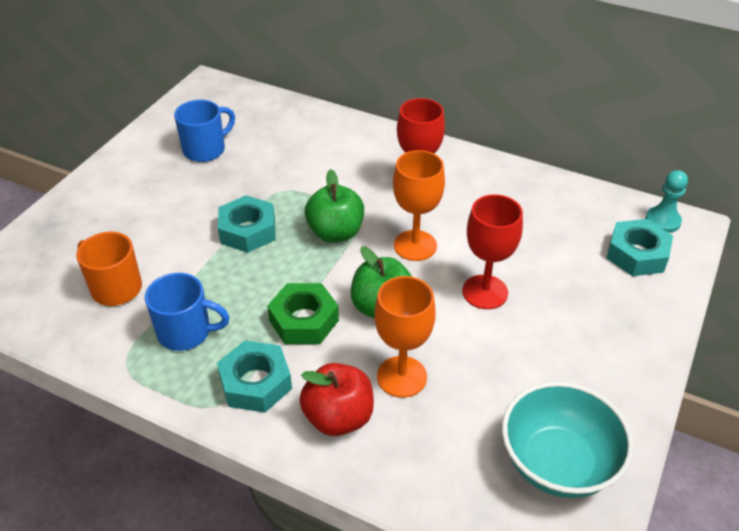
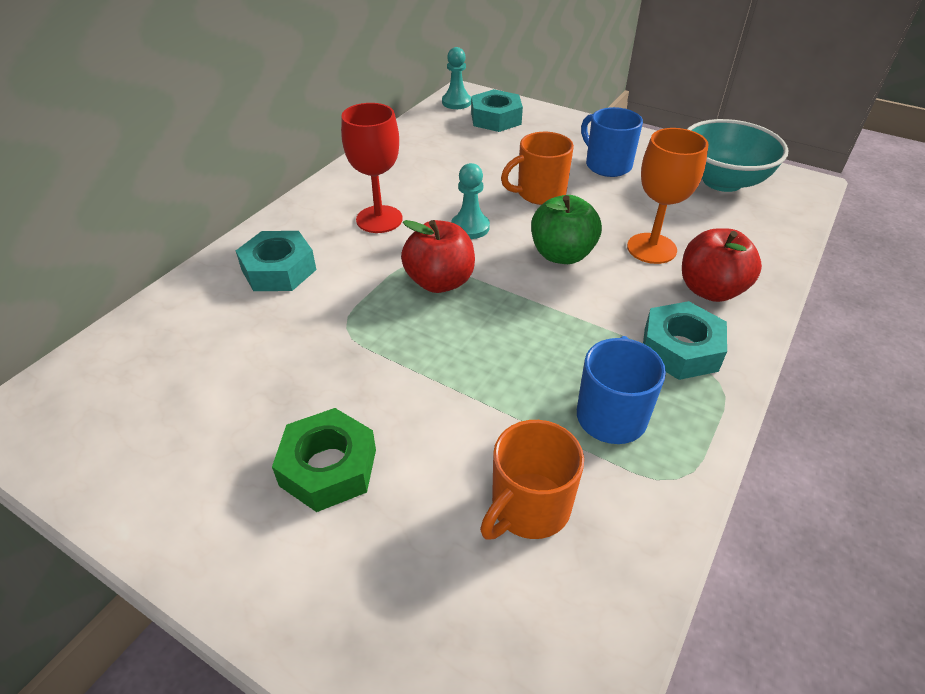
camera: 85 degrees left, 0 degrees up
blue mug [174,100,235,162] -> blue mug moved to [581,107,643,177]
turquoise nut [218,195,276,253] -> turquoise nut moved to [236,231,316,291]
green nut [267,283,339,344] -> green nut moved to [272,408,376,512]
green apple [305,169,364,242] -> red apple [401,220,475,293]
orange goblet [393,150,445,261] -> turquoise pawn [451,163,490,239]
red goblet [462,194,523,309] -> orange mug [501,132,574,205]

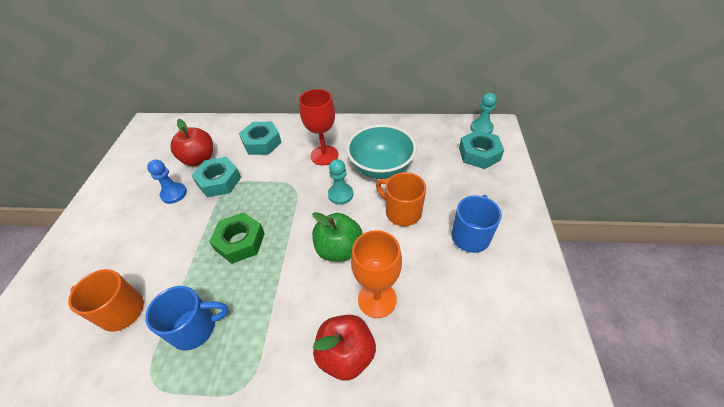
camera: 65 degrees right, 5 degrees up
green nut [272,408,376,512] -> green nut moved to [209,212,265,264]
red apple [401,220,475,293] -> red apple moved to [170,119,213,166]
turquoise nut [643,301,727,380] -> turquoise nut moved to [192,157,241,197]
turquoise bowl [688,119,789,192] -> turquoise bowl moved to [346,125,416,179]
none -> blue pawn [147,160,187,204]

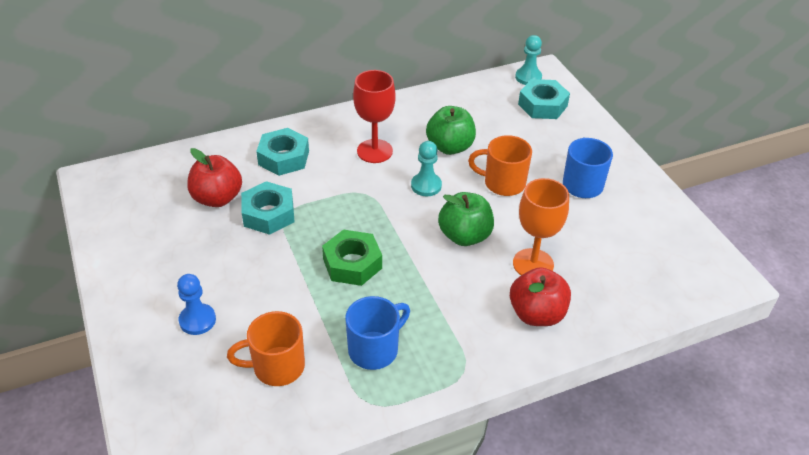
camera: 30 degrees left, 5 degrees down
blue pawn [147,160,187,204] -> blue pawn moved to [177,274,216,335]
turquoise bowl [346,125,416,179] -> green apple [426,106,476,155]

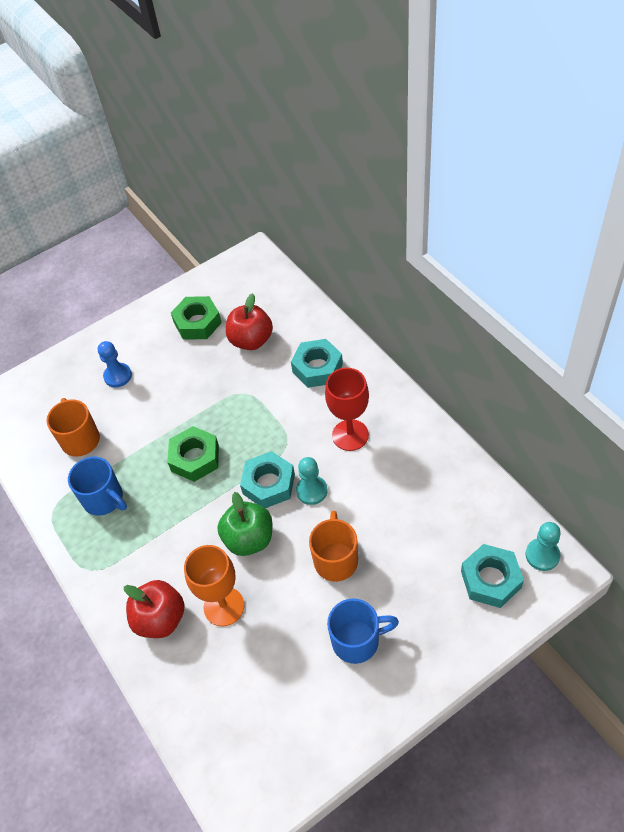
camera: 85 degrees right, 10 degrees up
turquoise nut [241,181,295,235] -> turquoise nut moved to [240,451,295,508]
green apple [426,106,476,155] -> none
none -> green nut [171,296,222,340]

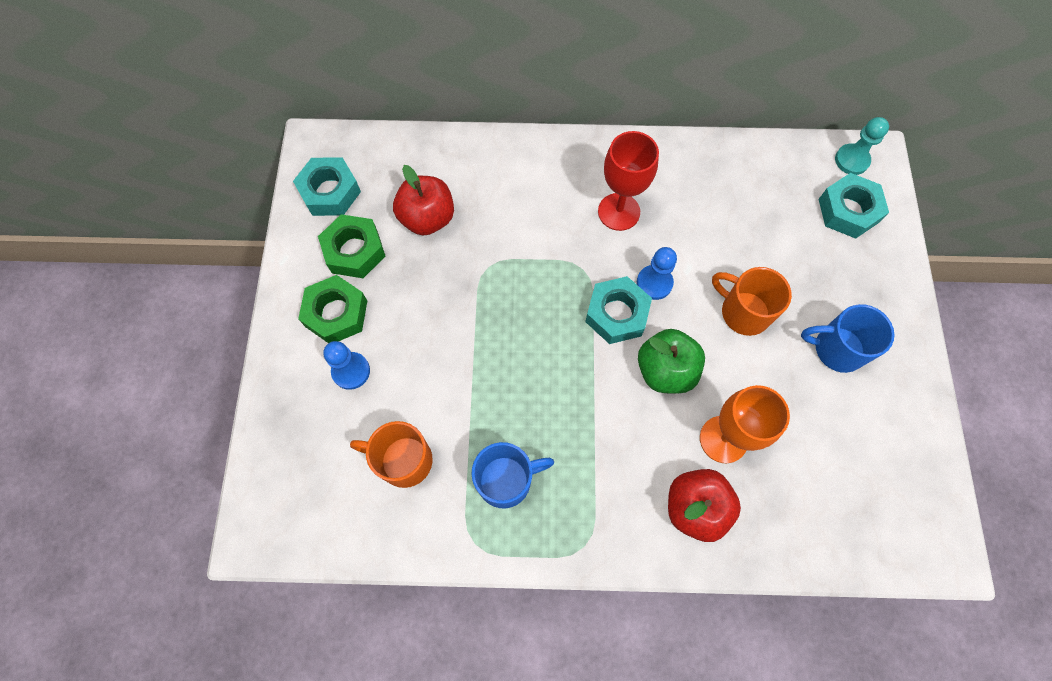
camera: 60 degrees left, 15 degrees up
green nut [167,426,219,482] -> green nut moved to [298,275,367,343]
turquoise nut [291,339,343,388] -> turquoise nut moved to [293,157,361,216]
turquoise pawn [296,457,327,505] -> blue pawn [637,247,677,300]
blue mug [327,598,399,664] -> blue mug turned 105 degrees counterclockwise [801,304,895,373]

